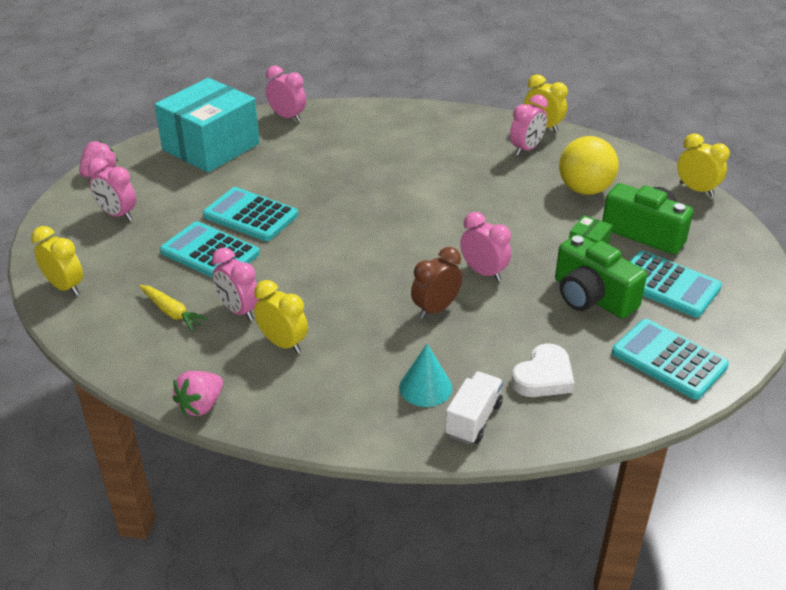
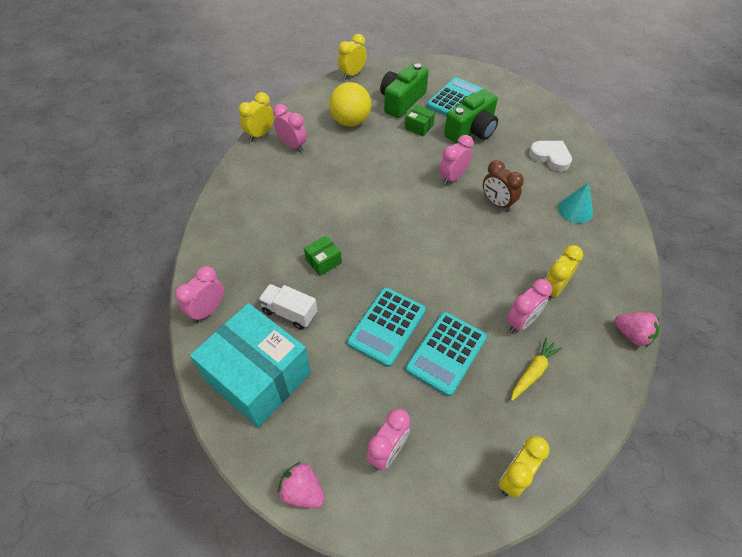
camera: 90 degrees left, 15 degrees up
white truck [445,371,503,444] -> white truck moved to [258,284,318,330]
turquoise calculator [612,319,729,400] -> none
none -> green box [304,236,342,276]

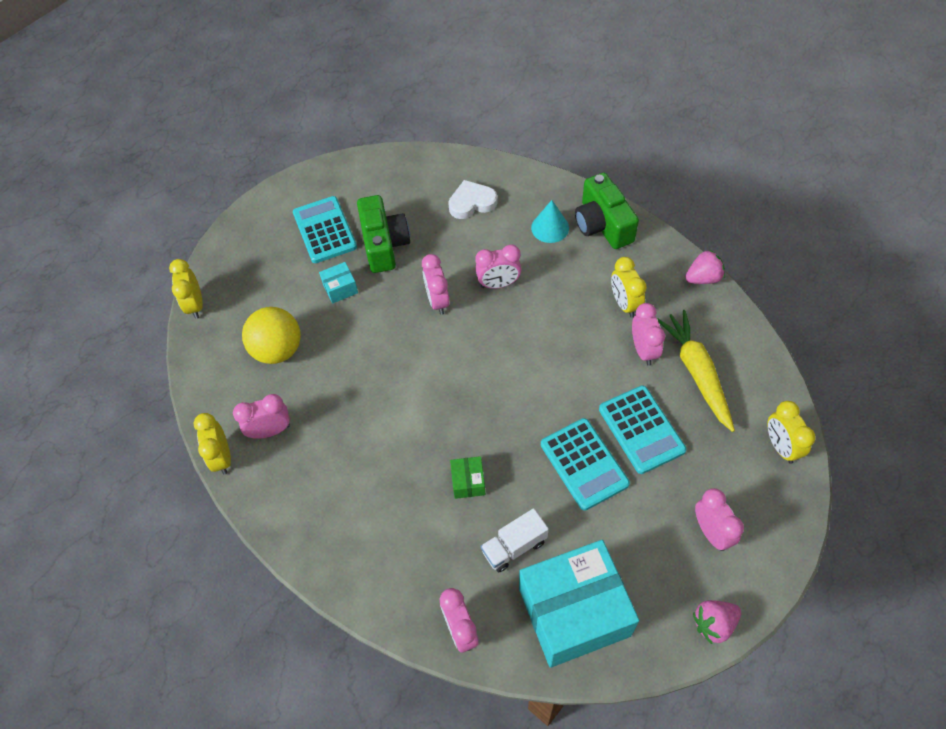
camera: 55 degrees left, 5 degrees up
green camera [380,63,429,118] -> green camera moved to [575,173,639,249]
green box [405,105,435,136] -> turquoise box [319,262,358,304]
brown clock [483,160,524,212] -> pink clock [475,245,521,289]
yellow carrot [511,338,562,401] -> yellow carrot [657,310,735,432], size x1.74

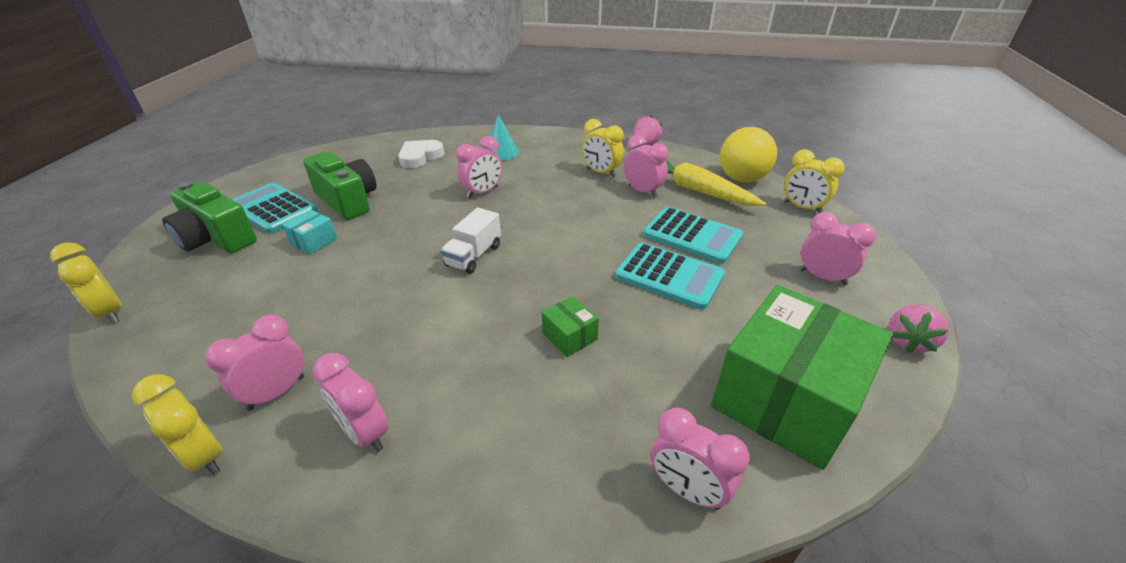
camera: 35 degrees left, 20 degrees down
yellow ball [242,307,301,364] -> yellow ball moved to [720,127,777,183]
pink clock [422,254,450,315] -> pink clock moved to [313,353,389,452]
white truck [481,508,549,572] -> white truck moved to [441,207,501,274]
turquoise box [519,540,639,668] -> green box [711,285,893,470]
green camera [575,173,639,249] -> green camera moved to [162,182,257,254]

